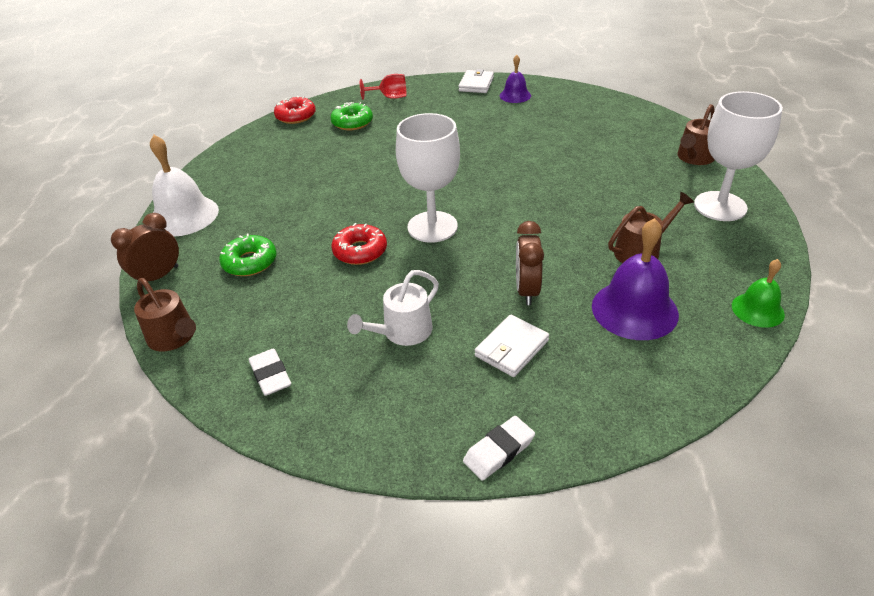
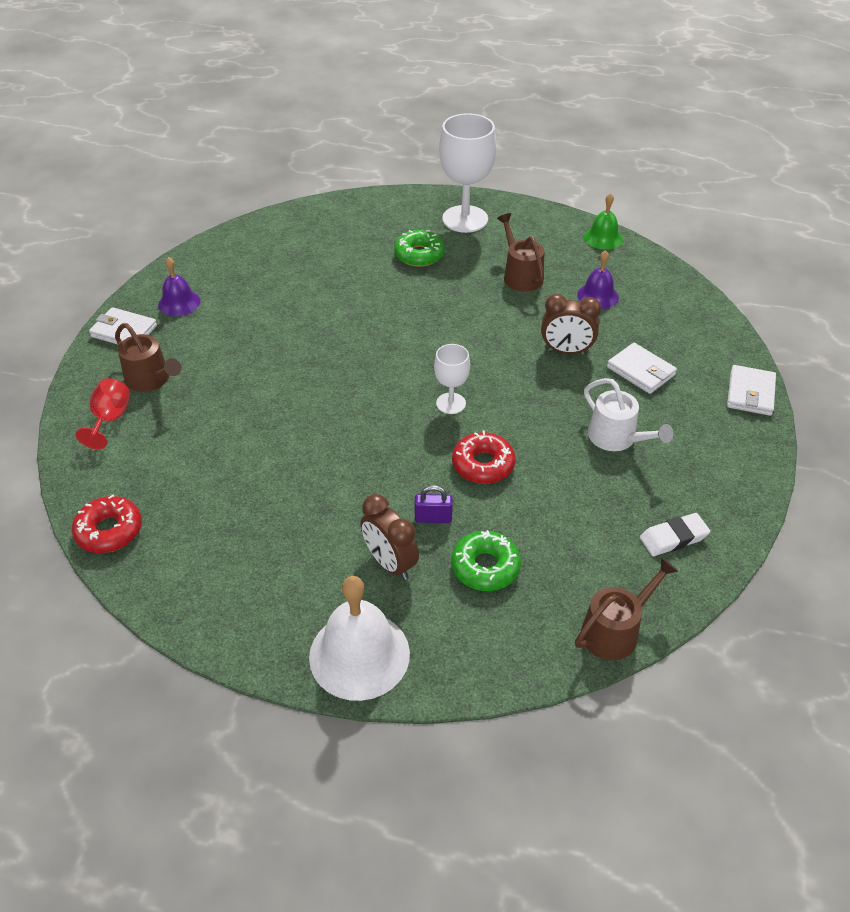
camera: 85 degrees left, 5 degrees up
brown clock [111,213,179,281] -> brown clock moved to [361,494,419,580]
green donut [330,102,373,130] -> green donut moved to [394,230,445,267]
white goblet [396,113,460,243] -> white goblet [434,344,470,414], size x0.53
white eraser [463,416,535,481] -> white wallet [727,365,776,416]
purple bell [592,218,679,340] -> purple bell [577,250,619,309], size x0.58
brown watering can [677,104,715,165] -> brown watering can moved to [115,323,181,392]
none -> purple padlock [415,485,453,523]

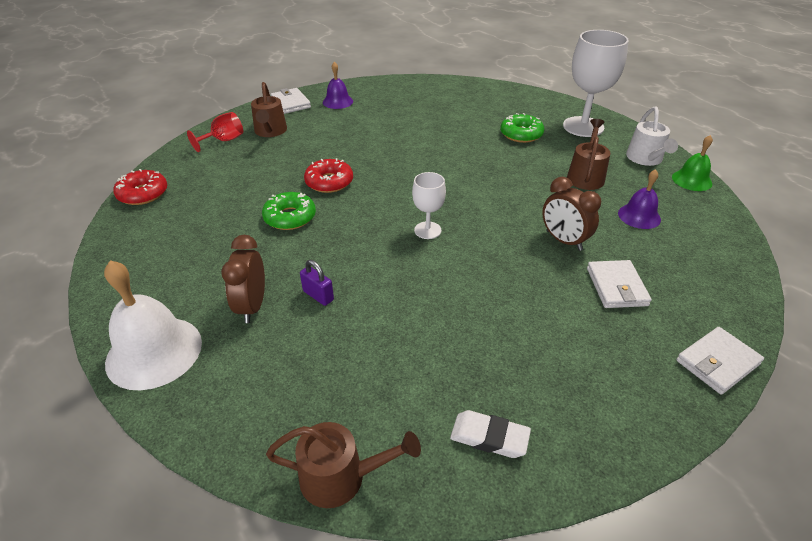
camera: 40 degrees right, 5 degrees down
green donut [451,530,521,591] -> green donut moved to [262,192,316,230]
red donut [452,431,516,484] -> red donut moved to [304,158,353,193]
white watering can [584,378,673,451] -> white watering can moved to [626,106,678,166]

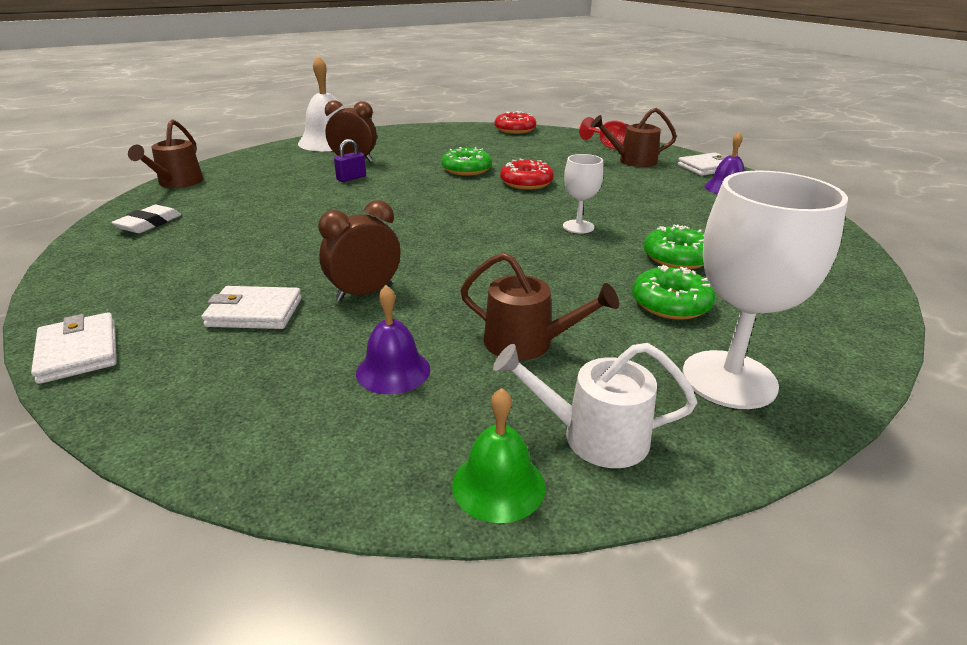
camera: 95 degrees right, 10 degrees down
white goblet [412,172,446,239] -> white goblet moved to [563,154,604,234]
none -> green donut [644,225,704,269]

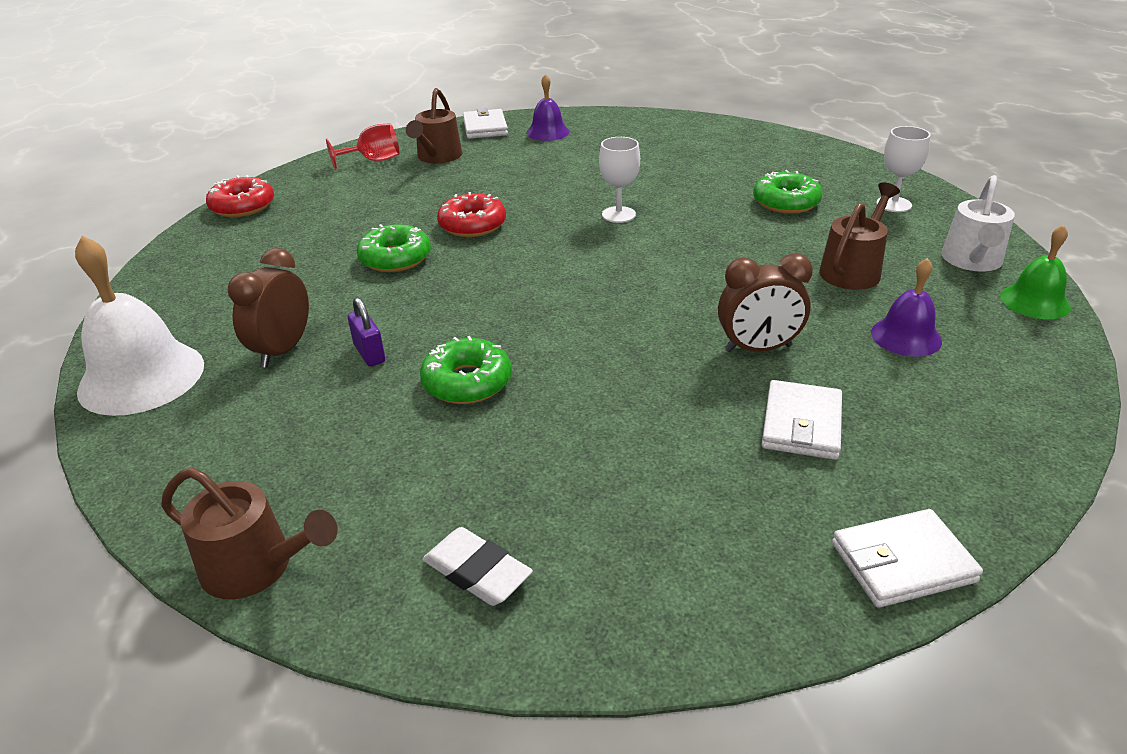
camera: 75 degrees left, 5 degrees up
brown clock [318,200,400,301] -> brown clock turned 75 degrees counterclockwise [718,253,813,352]
green donut [644,225,704,269] -> green donut moved to [420,336,512,404]
white goblet [683,171,848,409] -> white goblet [876,126,931,212], size x0.53

